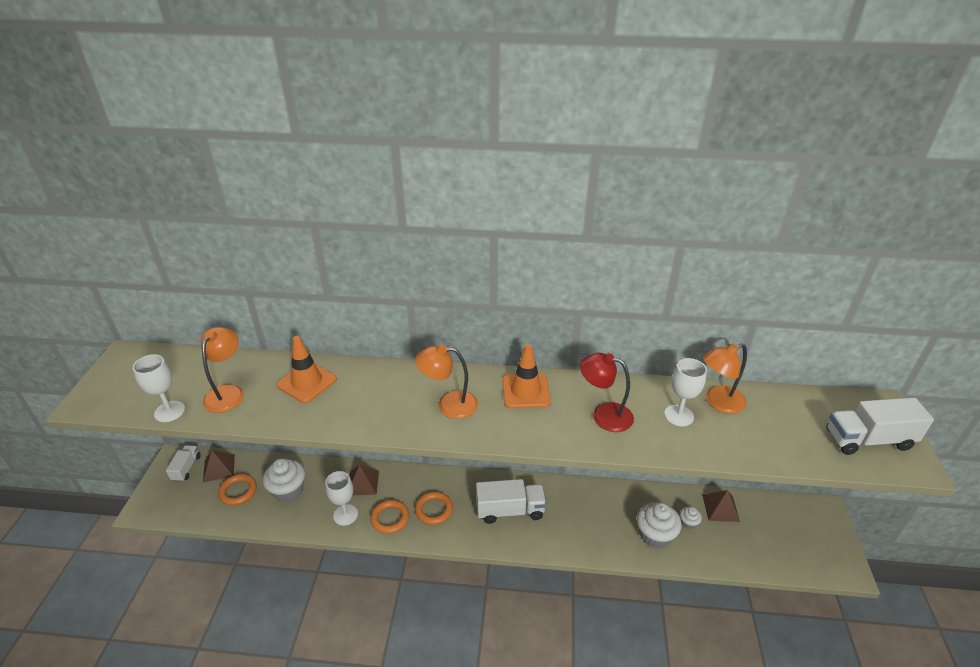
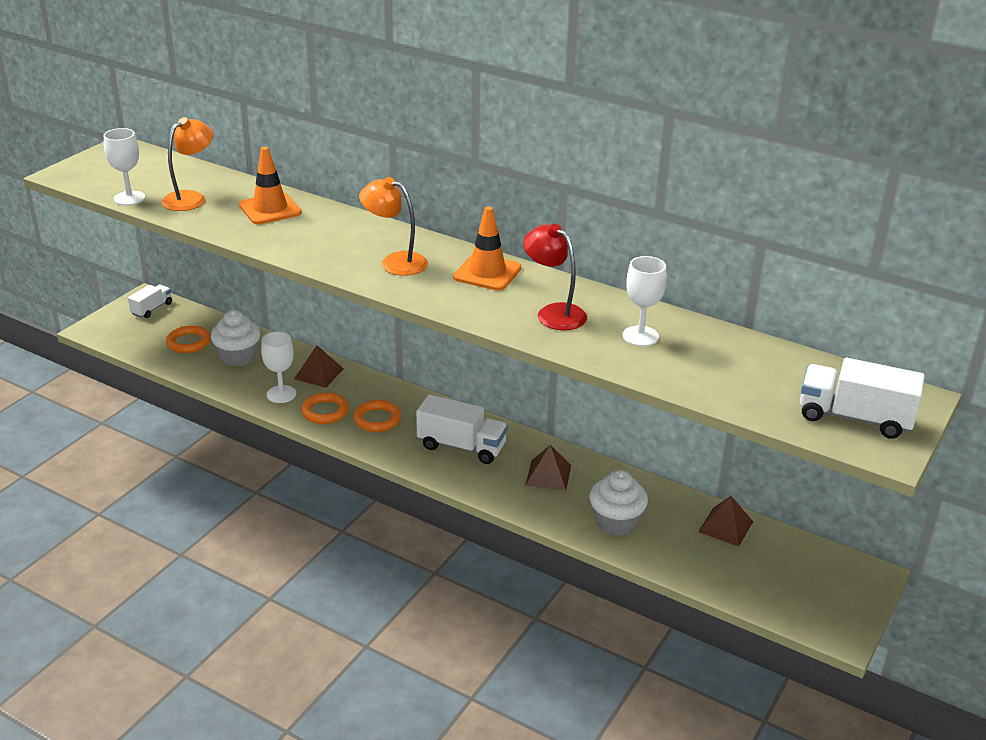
camera: 25 degrees right, 5 degrees down
brown pyramid [203,450,235,482] -> brown pyramid moved to [525,445,571,491]
white cupcake [680,507,702,529] -> none
orange lamp [703,343,747,414] -> none

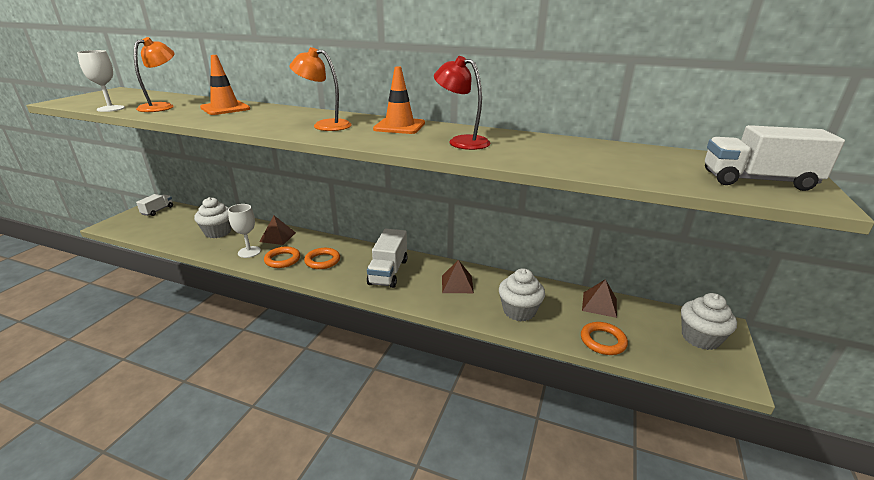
camera: 10 degrees left, 5 degrees down
orange ring [166,325,211,353] -> orange ring moved to [581,322,628,355]
white truck [416,395,508,464] -> white truck turned 90 degrees clockwise [367,229,408,288]
white goblet [622,256,667,347] -> none
none -> white cupcake [681,293,737,350]

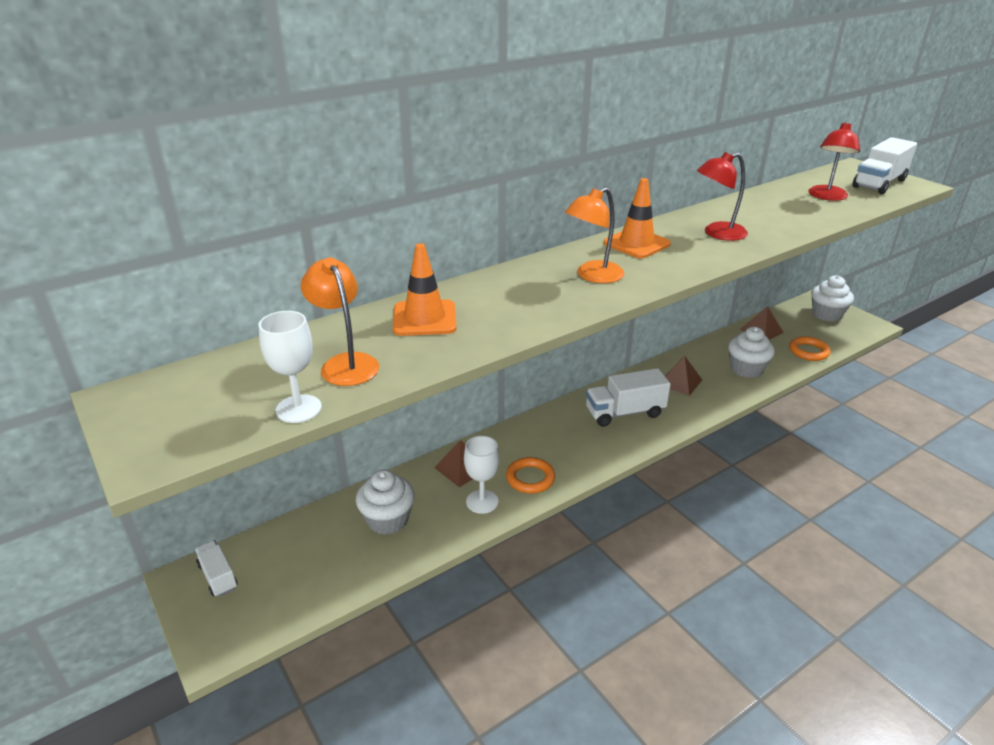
camera: 55 degrees left, 5 degrees up
orange ring [304,248,340,269] -> none
white truck [367,229,408,288] -> white truck turned 120 degrees clockwise [586,368,671,427]
none -> red lamp [808,122,860,201]

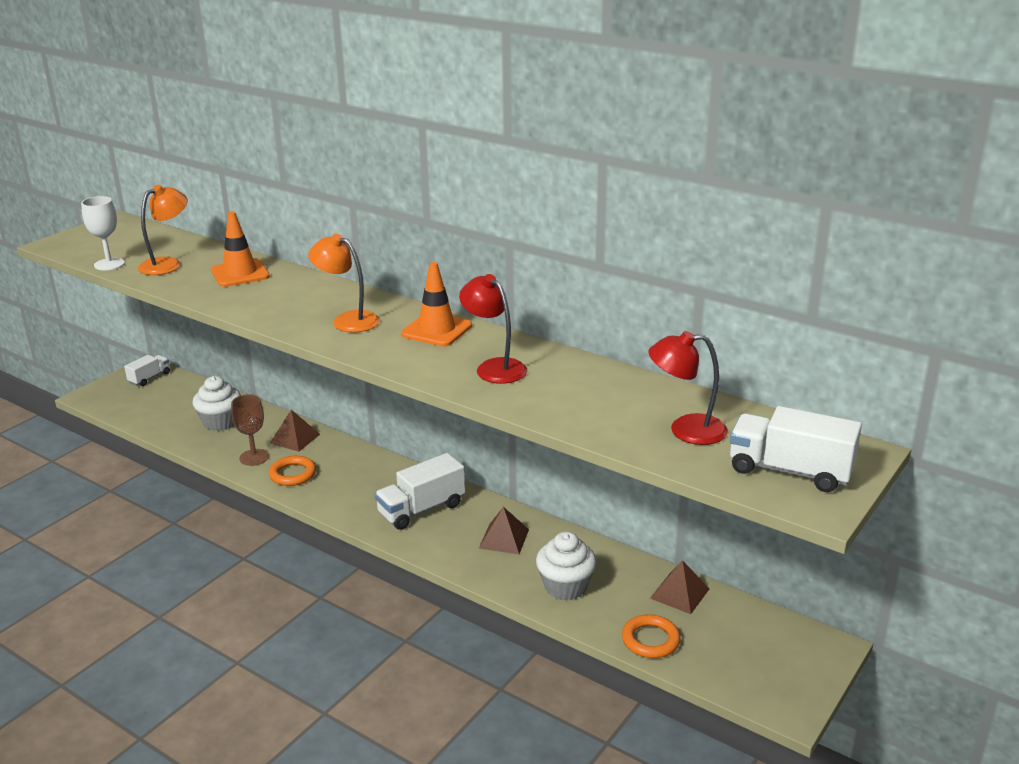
camera: 70 degrees right, 5 degrees down
white goblet [464,436,499,514] -> brown goblet [231,394,269,466]
white truck [586,368,671,427] -> white truck turned 90 degrees counterclockwise [375,453,465,530]
white cupcake [811,275,854,322] -> none

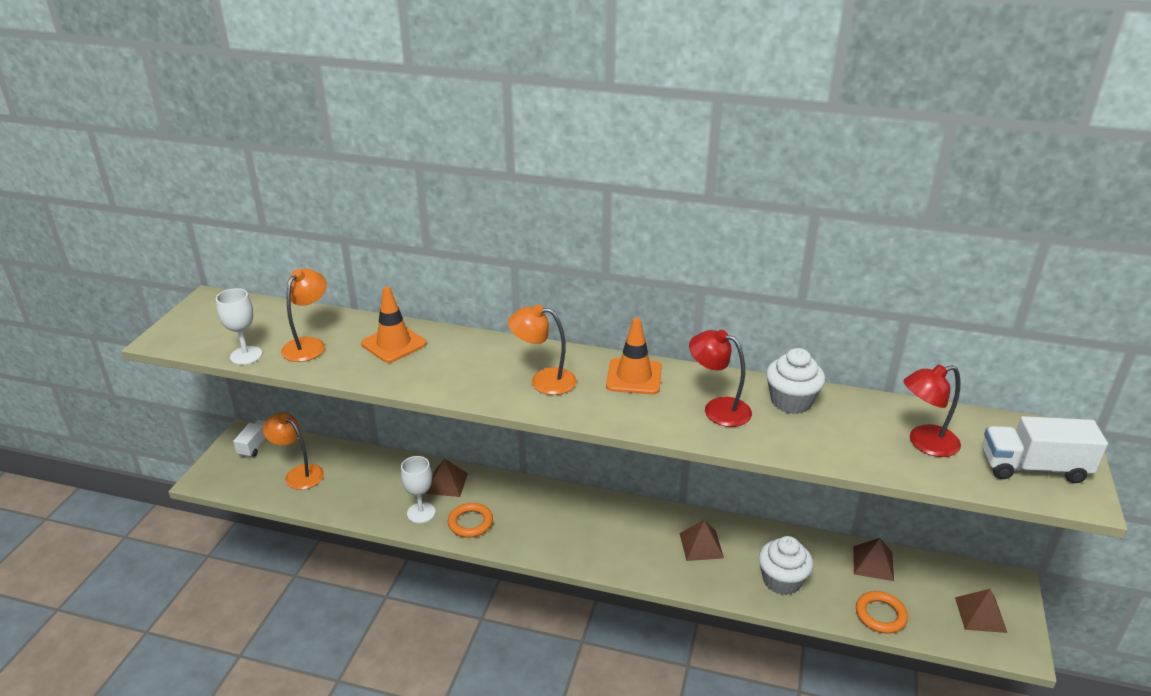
camera: 20 degrees left, 5 degrees up
white cupcake [193,376,241,431] -> white cupcake moved to [766,348,825,414]
brown goblet [231,394,269,466] -> white goblet [401,456,436,523]
white truck [375,453,465,530] -> none
none -> orange lamp [263,412,324,490]
none -> brown pyramid [955,589,1007,633]

